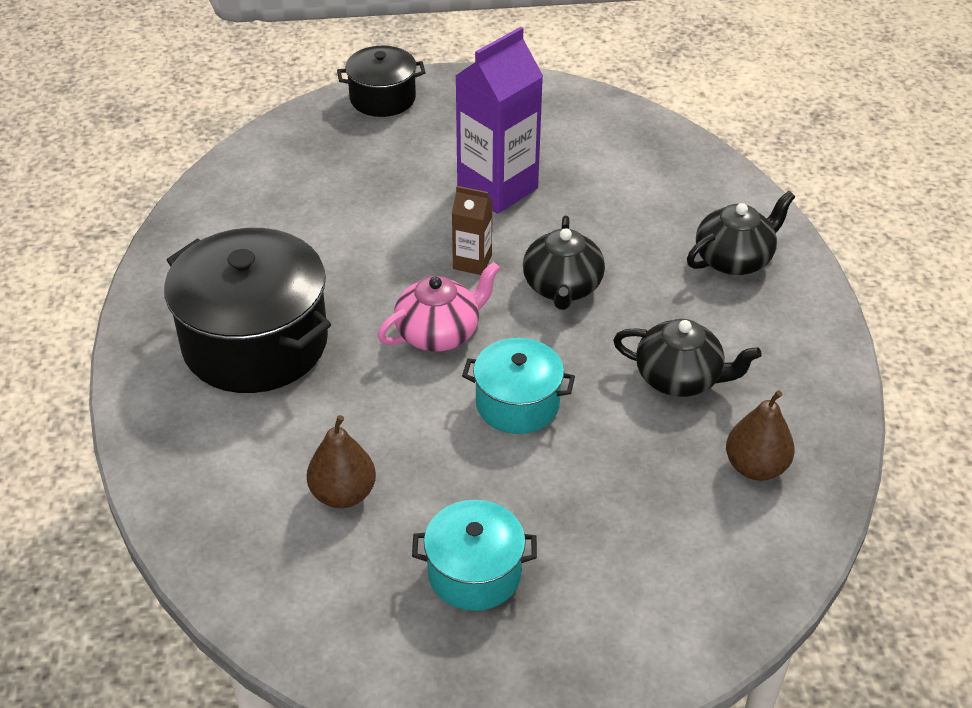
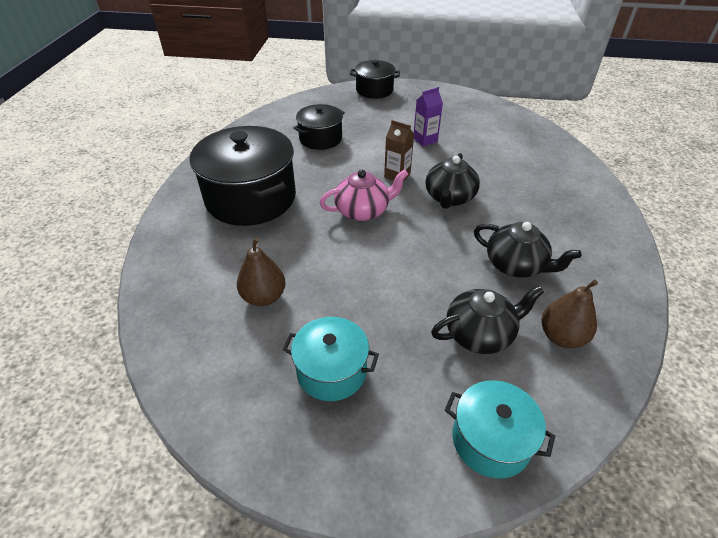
camera: 15 degrees right, 0 degrees up
purple carton [455,27,543,214] -> purple carton [414,87,443,147], size x0.51
turquoise pot [462,338,575,434] -> turquoise pot moved to [445,380,555,478]
black teapot [687,191,795,275] -> black teapot moved to [431,286,544,354]
none -> black pot [294,104,345,150]

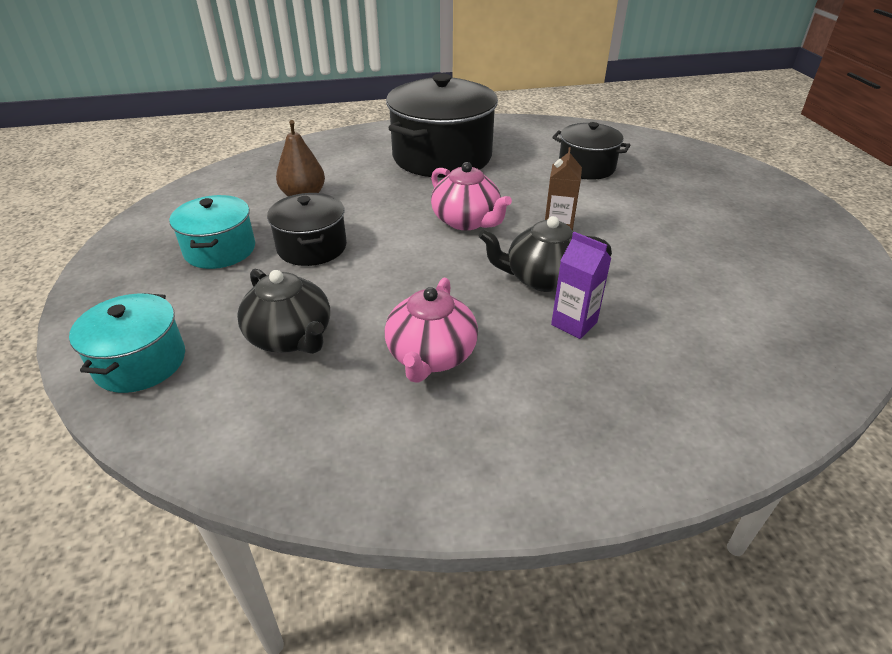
camera: 70 degrees right, 5 degrees down
black pot [350,60,400,98] -> black pot moved to [267,193,347,266]
purple carton [414,87,443,147] -> purple carton moved to [551,232,612,339]
black teapot [474,222,581,278] -> pink teapot [385,278,478,383]
brown pear [541,280,598,348] -> none

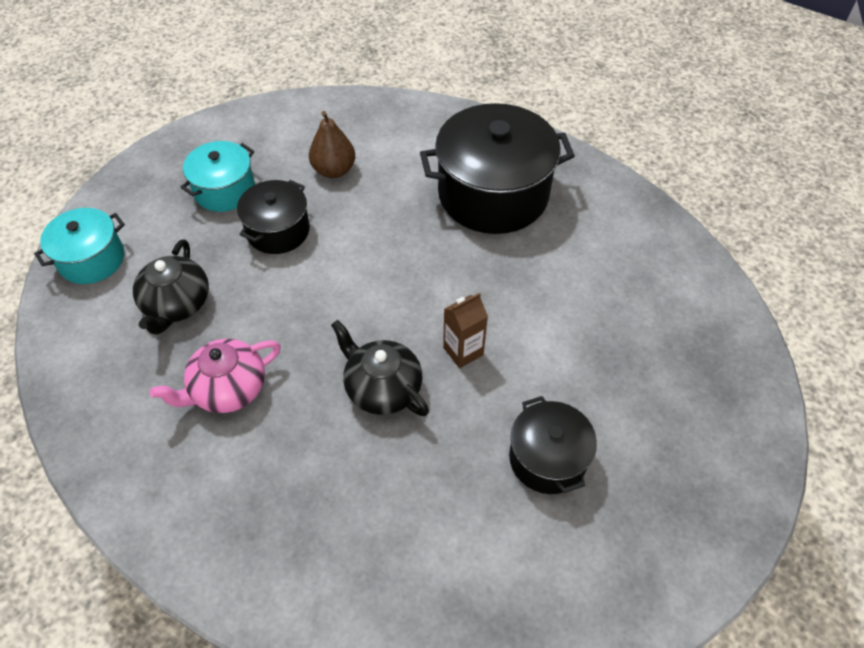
camera: 45 degrees right, 15 degrees up
pink teapot [431,162,512,230] -> none
purple carton [551,232,612,339] -> none
black pot [552,122,630,180] -> black pot moved to [509,396,597,494]

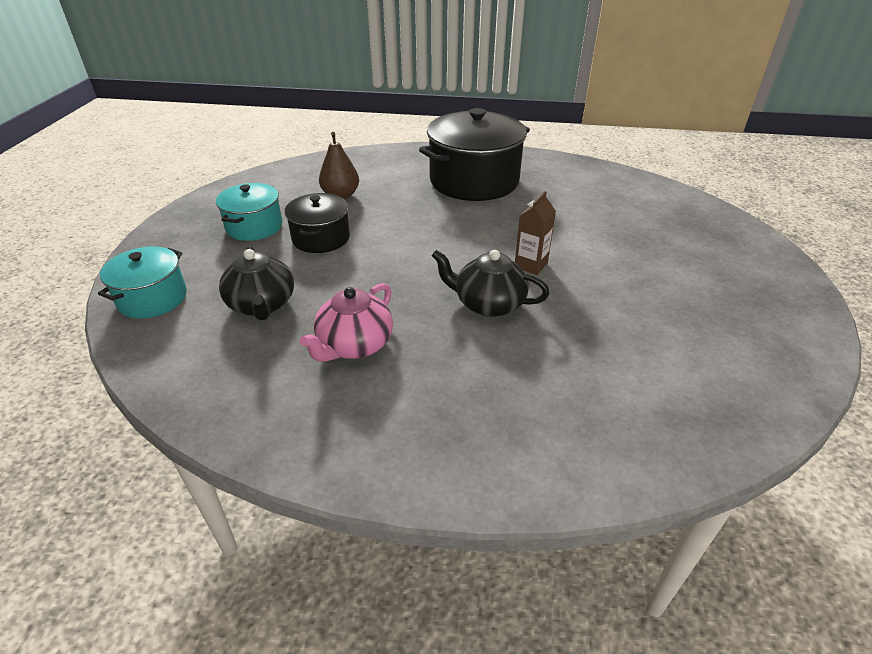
camera: 25 degrees left, 15 degrees down
black pot [509,396,597,494] -> none

